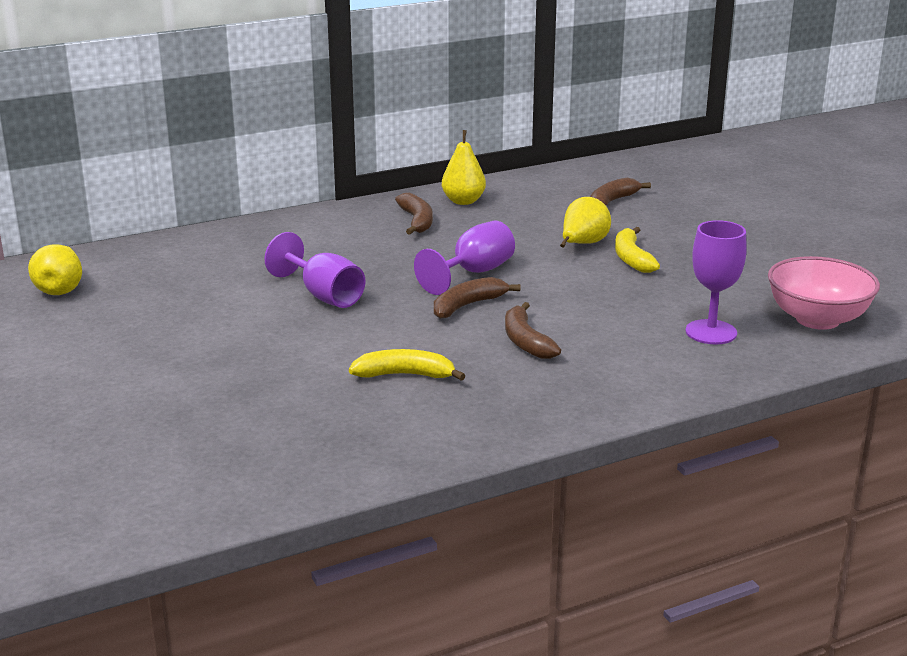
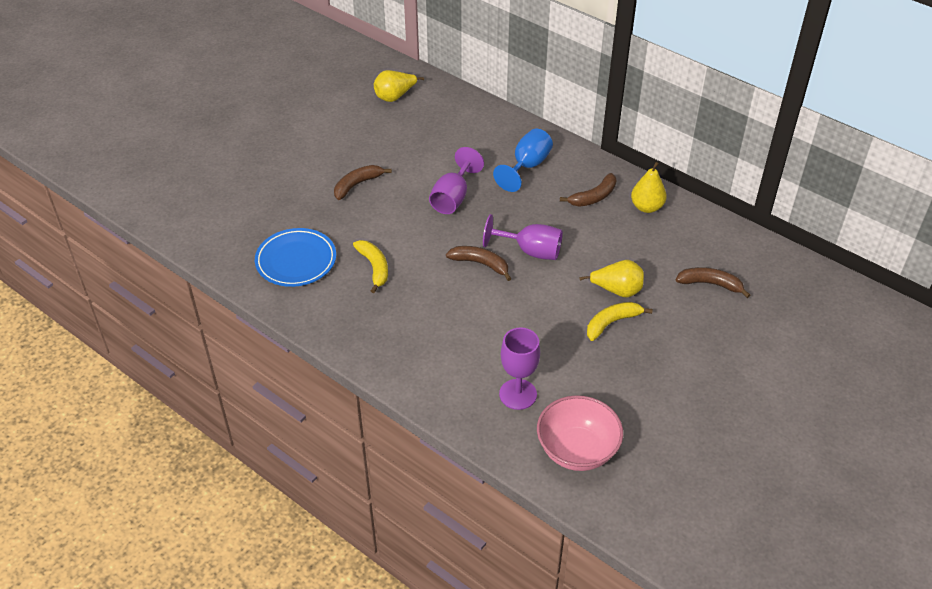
camera: 65 degrees right, 20 degrees up
brown banana [505,302,561,359] -> brown banana moved to [334,165,392,200]
none -> blue plate [255,228,336,287]
none -> blue goblet [493,129,553,192]

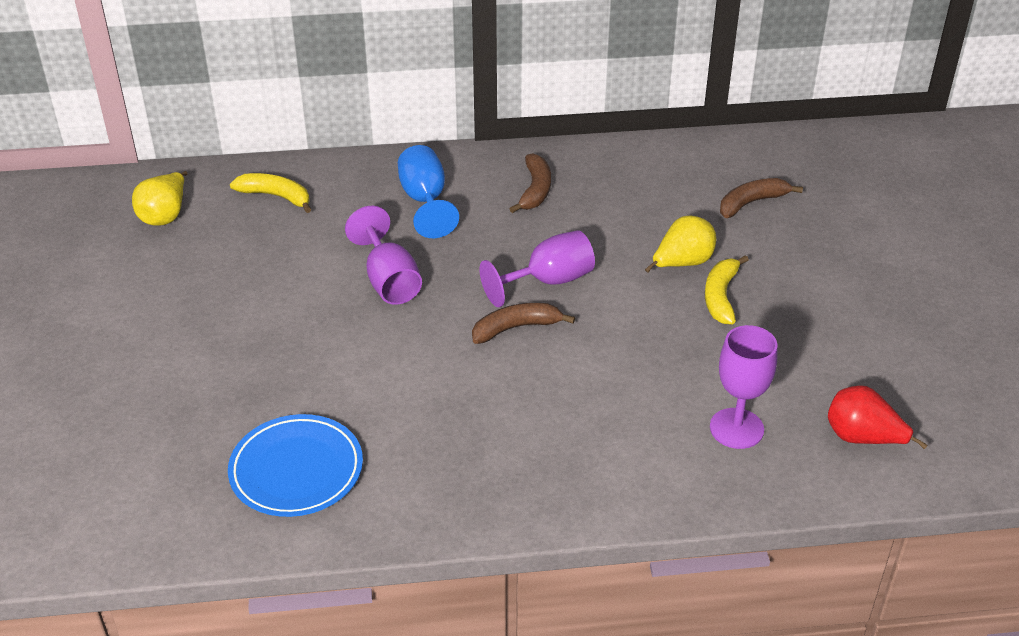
camera: 45 degrees left, 5 degrees down
brown banana [334,165,392,200] -> none
yellow banana [353,240,388,293] -> yellow banana moved to [230,173,312,213]
pink bowl [537,395,623,471] -> red pear [828,385,927,449]
yellow pear [631,162,667,213] -> none

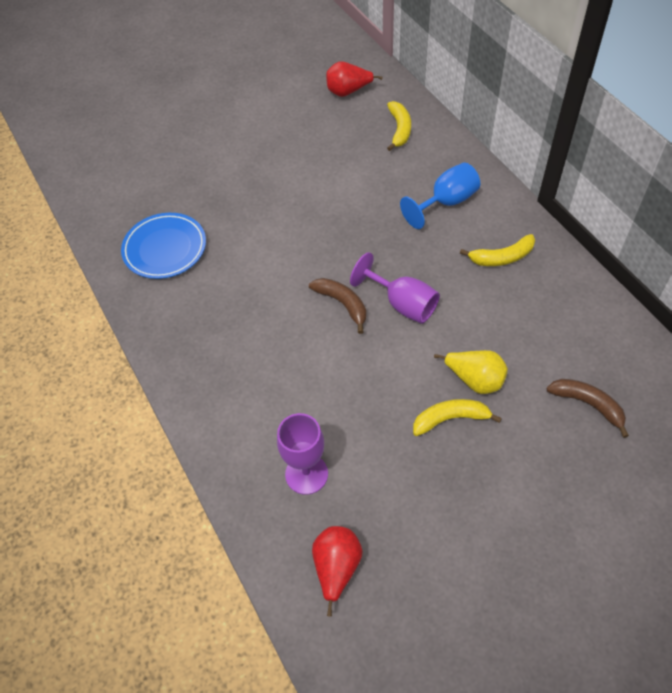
camera: 70 degrees right, 15 degrees up
yellow pear [132,171,188,226] -> red pear [326,61,382,97]
purple goblet [345,206,422,305] -> none
brown banana [509,153,551,213] -> yellow banana [460,234,535,266]

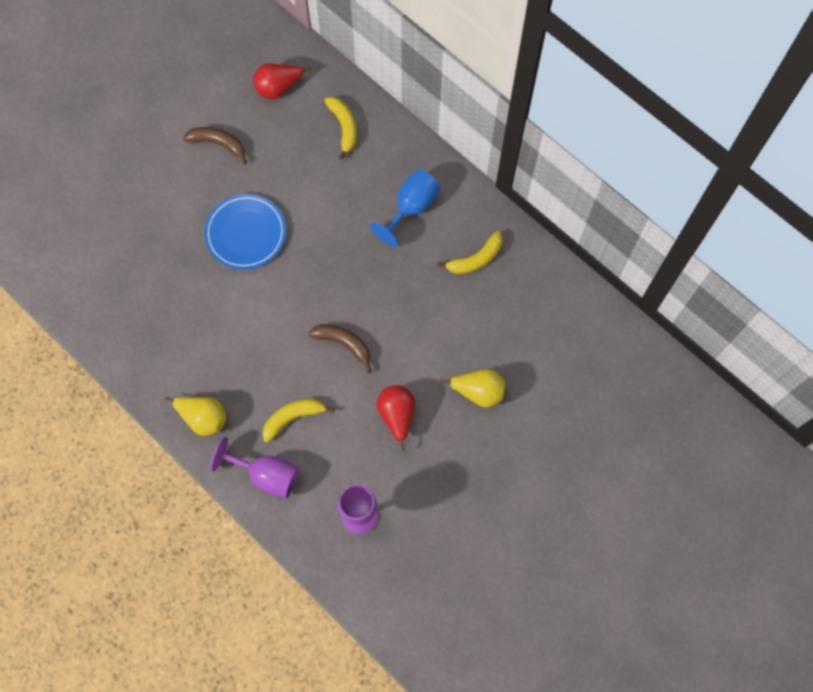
camera: 20 degrees left, 15 degrees up
blue plate [121,213,206,279] -> blue plate moved to [204,194,286,270]
red pear [312,526,363,616] -> red pear moved to [376,385,415,451]
purple goblet [350,252,440,324] -> purple goblet moved to [210,437,299,499]
yellow banana [413,399,502,436] -> yellow banana moved to [262,399,335,443]
brown banana [547,379,629,438] -> brown banana moved to [183,127,247,164]
none -> yellow pear [165,397,226,436]

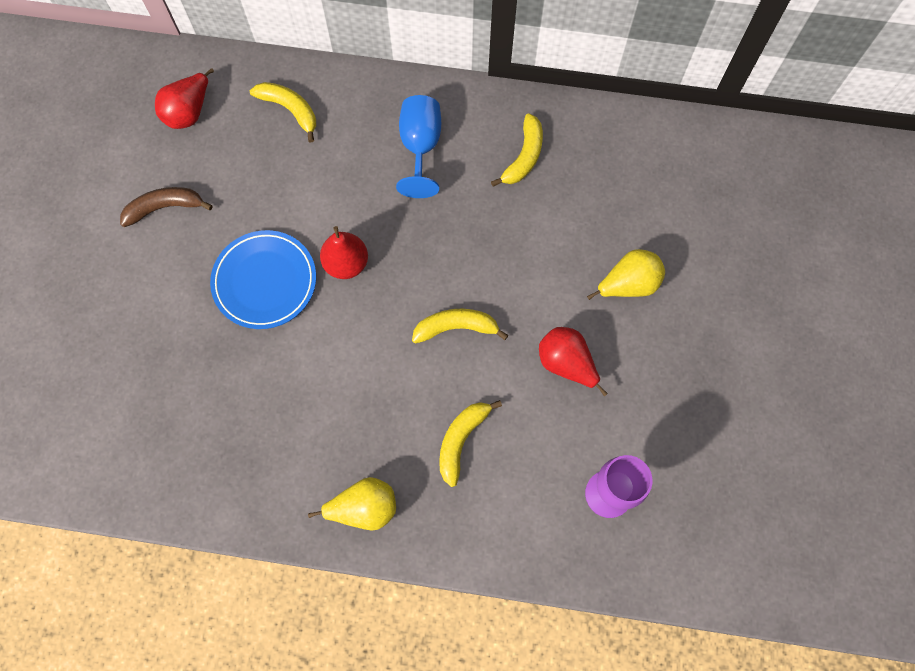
camera: 35 degrees left, 0 degrees up
purple goblet [210,437,299,499] -> none
brown banana [308,324,372,373] -> yellow banana [412,309,508,344]
none -> red pear [320,226,368,279]

